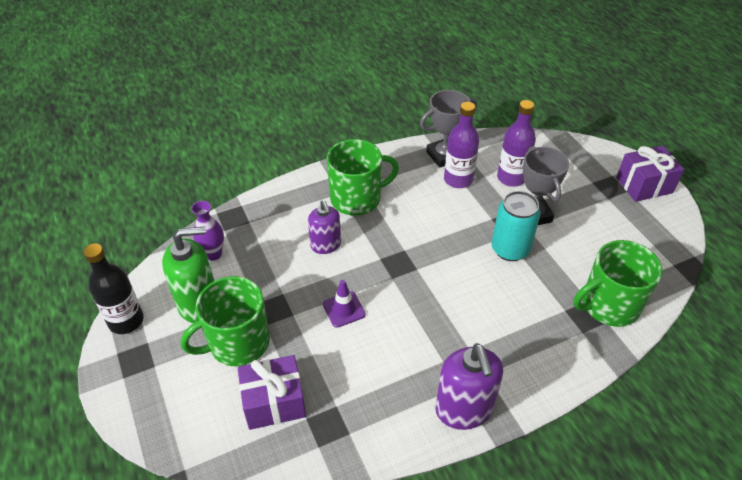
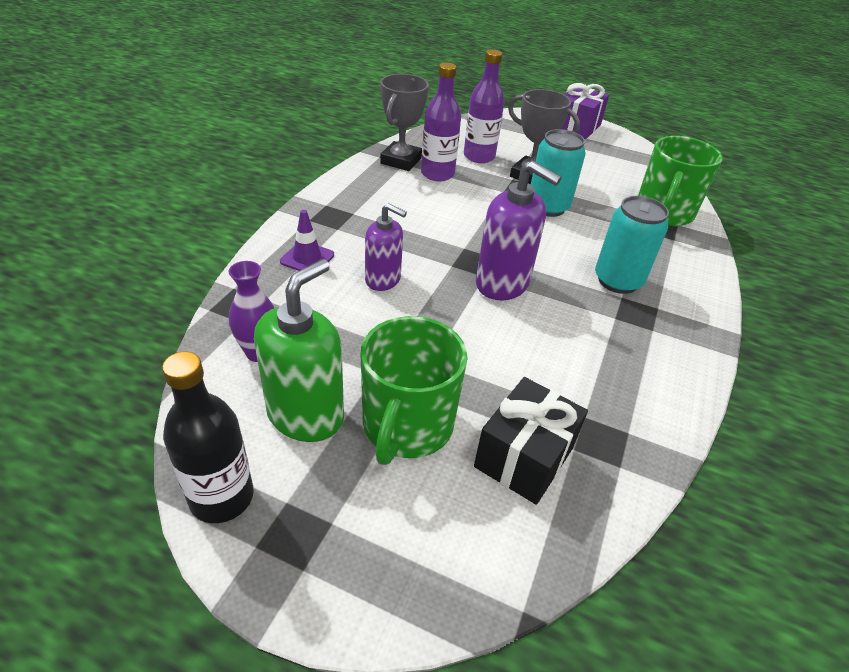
camera: 45 degrees left, 5 degrees down
purple gift [237,355,306,430] -> black gift [474,377,588,505]
purple traffic cone [323,280,366,328] -> purple traffic cone moved to [280,210,334,271]
green mug [327,139,399,215] -> none
purple soap dispenser [435,343,503,430] -> purple soap dispenser moved to [476,161,562,300]
none -> turquoise can [595,196,669,294]

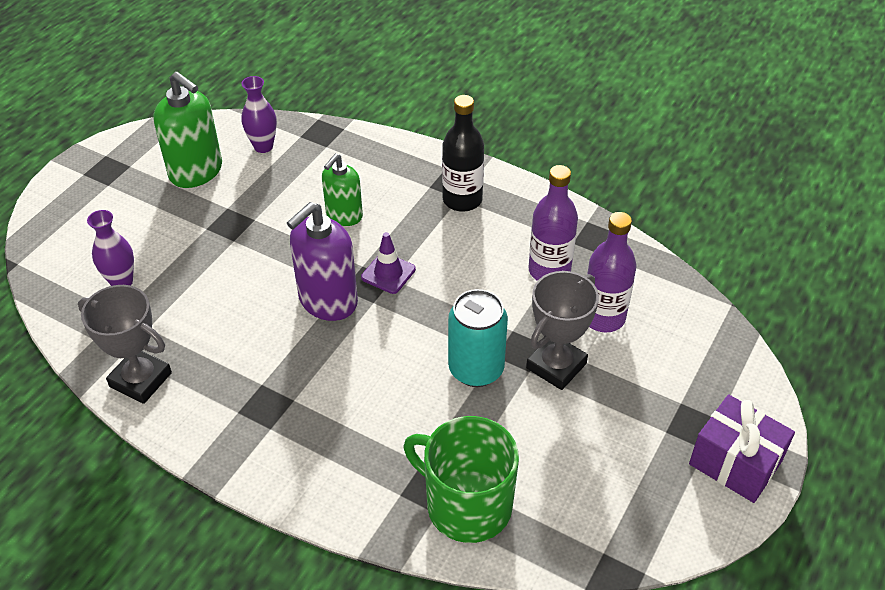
camera: 100 degrees right, 5 degrees up
black bottle [162,351,254,523] -> black bottle moved to [442,95,484,212]
purple traffic cone [280,210,334,271] -> purple traffic cone moved to [361,232,416,294]
green mug [361,316,468,465] -> none
purple soap dispenser [365,203,407,291] -> green soap dispenser [322,154,363,226]
grey trophy [380,74,429,171] -> grey trophy moved to [78,285,172,404]
black gift [474,377,588,505] -> purple vase [87,210,134,286]
turquoise can [595,196,669,294] -> none

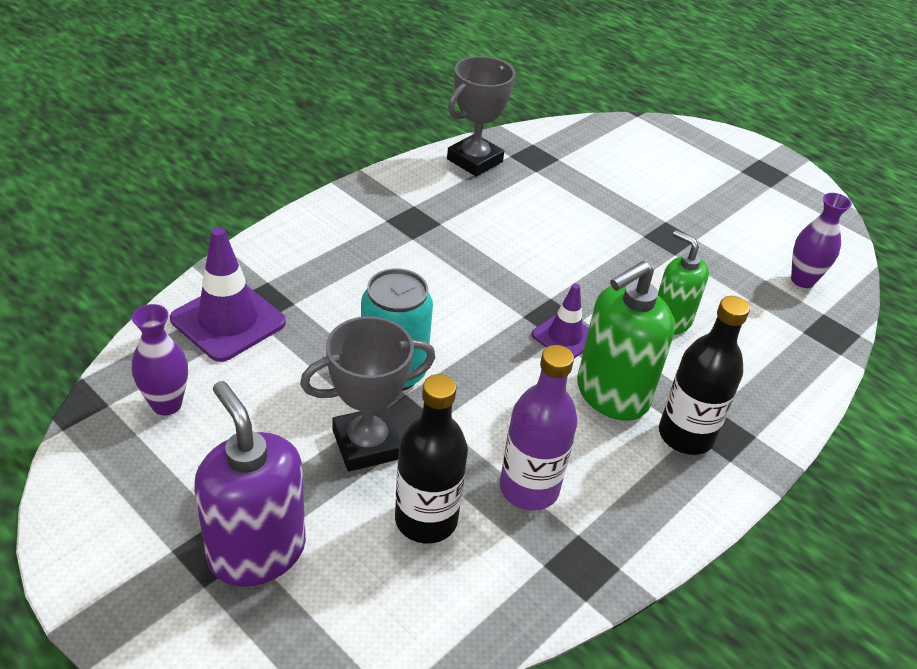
camera: 100 degrees right, 5 degrees down
purple vase [87,210,134,286] -> purple vase moved to [132,304,188,415]
green soap dispenser [153,72,222,188] -> green soap dispenser moved to [577,261,675,421]
purple soap dispenser [287,202,358,321] -> purple soap dispenser moved to [194,381,306,587]
green mug [404,416,519,543] -> purple traffic cone [170,227,286,362]
grey trophy [526,271,599,390] -> grey trophy turned 75 degrees counterclockwise [300,316,436,472]
purple bottle [587,212,636,332] -> black bottle [395,374,468,543]
purple gift [689,394,795,503] -> none

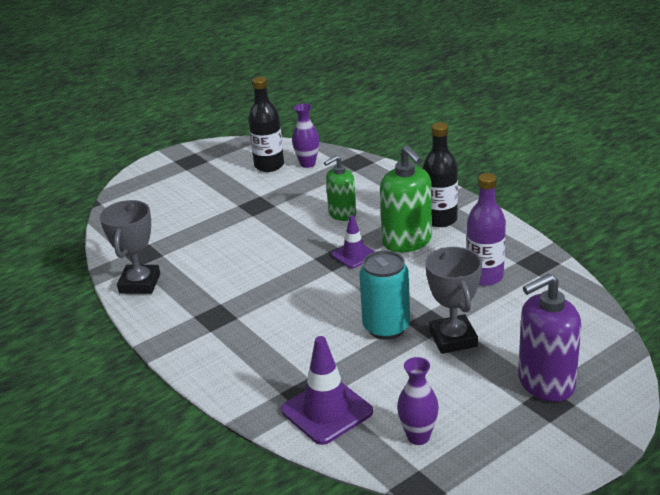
camera: 75 degrees left, 10 degrees down
black bottle [395,374,468,543] -> black bottle moved to [248,77,284,172]
grey trophy [447,56,516,177] -> grey trophy turned 45 degrees clockwise [100,200,160,294]

